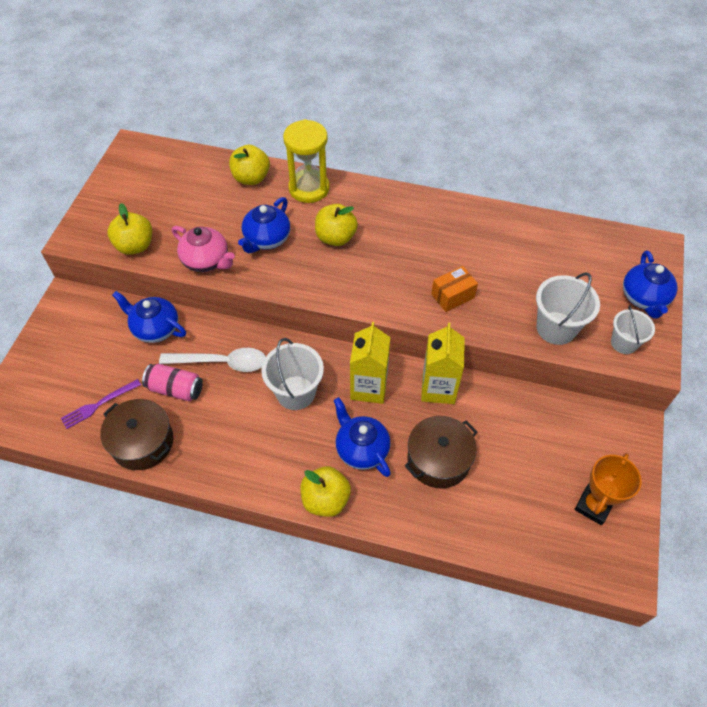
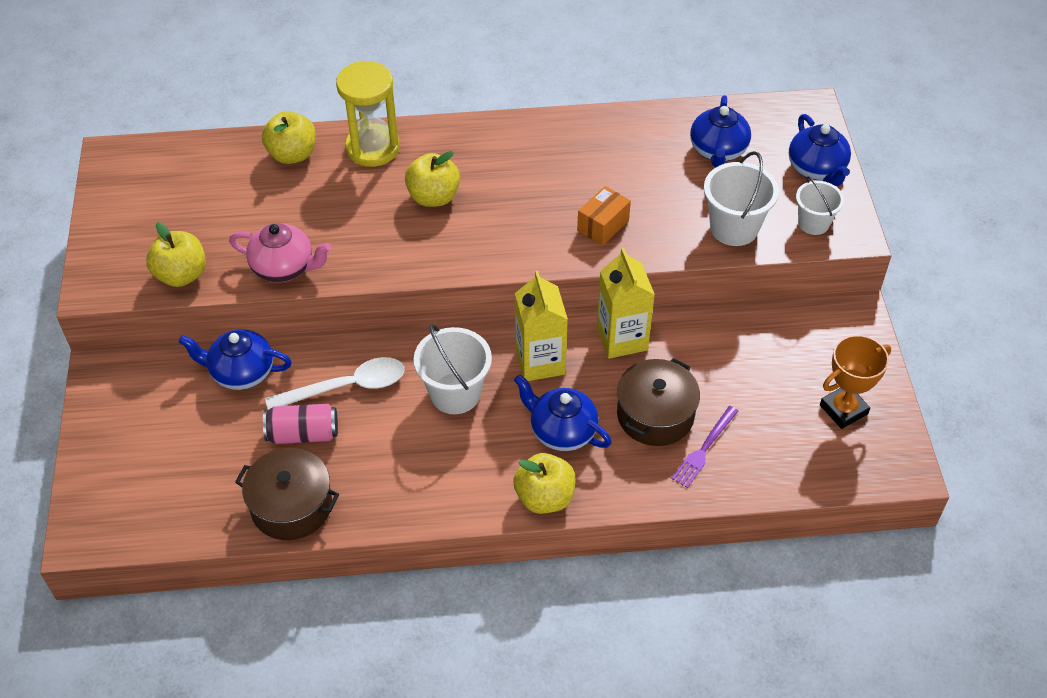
camera: 20 degrees left, 5 degrees down
purple fork [61,379,141,429] -> purple fork moved to [671,406,738,488]
blue teapot [238,197,290,253] -> blue teapot moved to [690,95,751,168]
orange trophy [574,453,642,525] -> orange trophy turned 45 degrees clockwise [820,335,891,429]

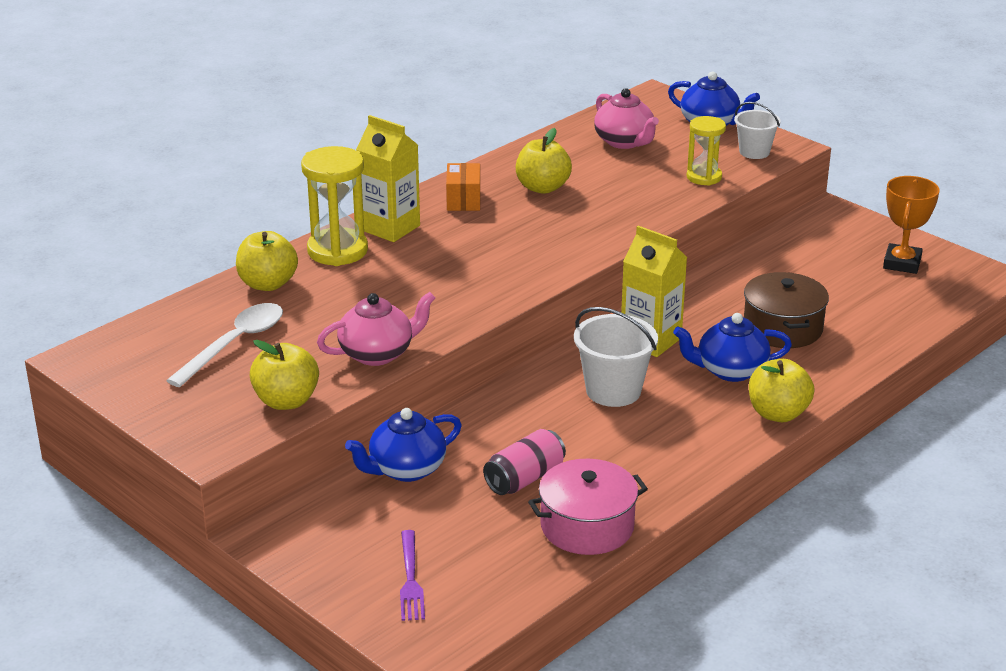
camera: 40 degrees left, 20 degrees down
brown pot [235,448,339,540] -> pink pot [528,459,648,555]
white spoon [265,357,404,410] -> white spoon moved to [166,303,283,387]
yellow apple [405,151,460,207] -> yellow apple moved to [516,128,572,194]
orange box [577,186,631,246] -> orange box moved to [446,163,480,211]
yellow carton [597,248,655,359] -> yellow carton moved to [356,115,420,242]
purple fork [671,406,738,488] -> purple fork moved to [400,530,425,621]
blue teapot [690,95,751,168] -> pink teapot [594,88,659,149]
white bucket [704,151,779,246] -> yellow hourglass [687,116,726,186]

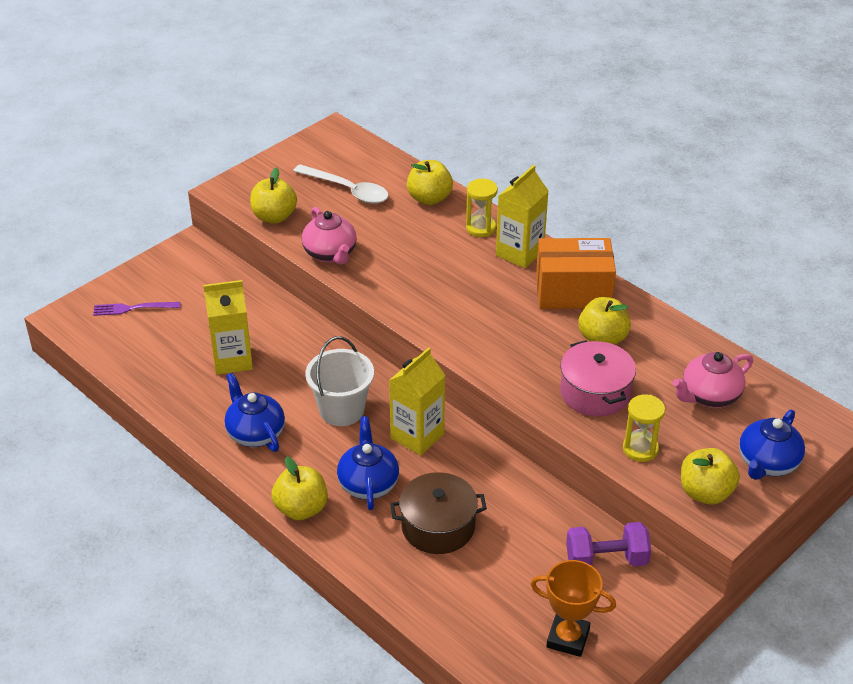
camera: 90 degrees right, 10 degrees up
yellow hourglass [301,146,368,266] -> yellow hourglass [466,179,498,237], size x0.63
blue teapot [345,408,462,482] -> blue teapot moved to [225,372,285,452]
orange box [446,163,480,211] -> orange box [536,238,616,309], size x1.82
pink can [483,429,566,495] -> yellow carton [203,280,253,375]
pink pot [528,459,648,555] -> pink pot moved to [560,340,636,417]
white bucket [734,102,781,159] -> yellow apple [681,448,740,504]
none -> purple dumbbell [566,522,651,566]

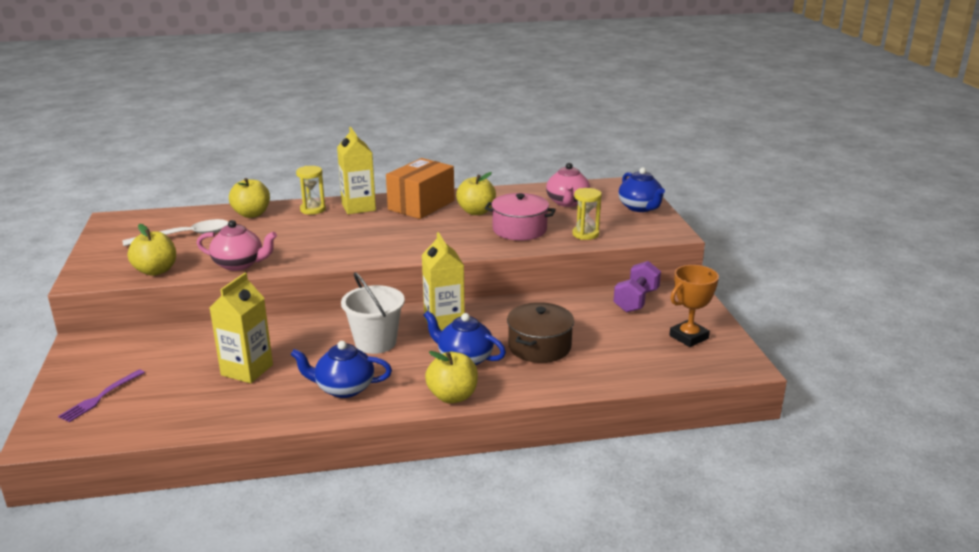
camera: 55 degrees left, 15 degrees down
yellow apple [681,448,740,504] -> none

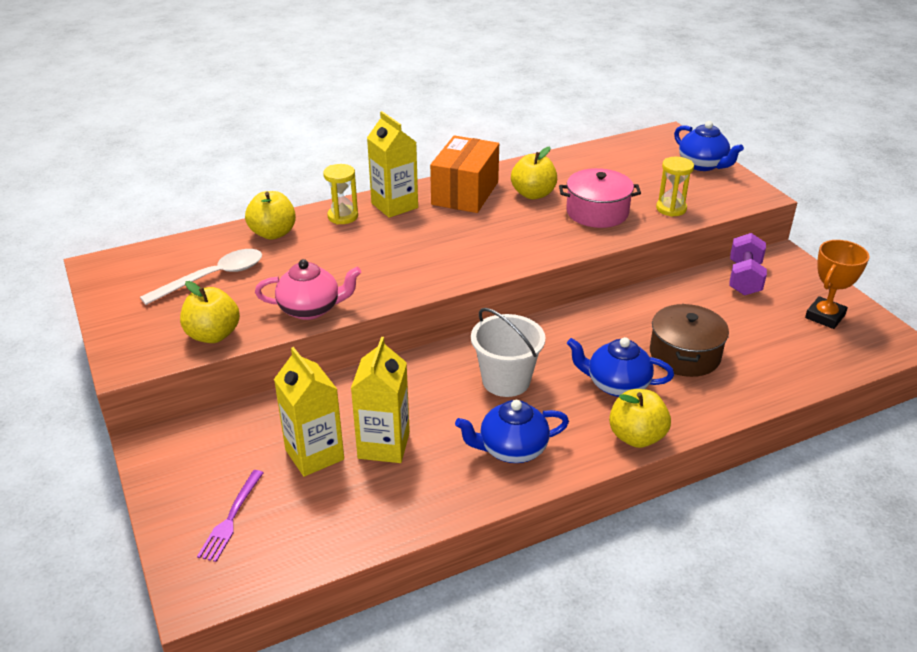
camera: 15 degrees left, 10 degrees up
yellow carton [422,232,465,331] -> yellow carton moved to [274,347,344,477]
pink teapot [546,163,590,207] -> none

